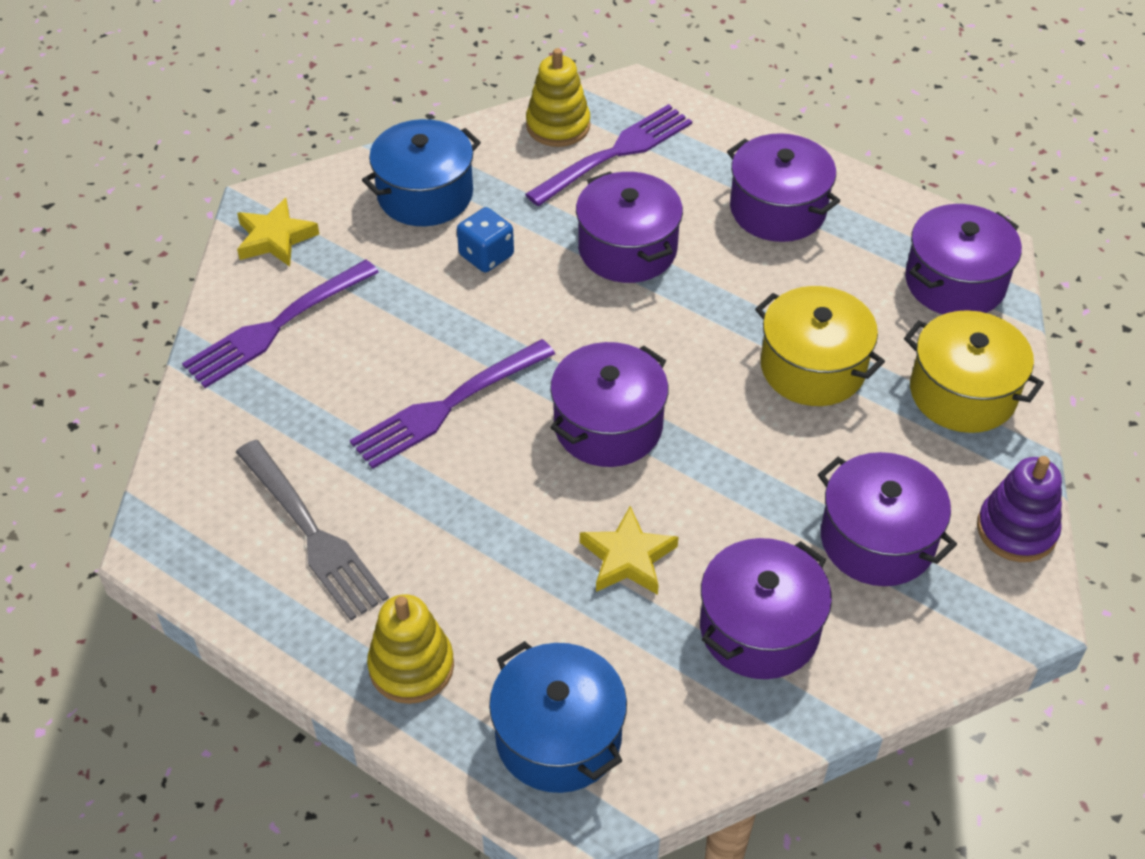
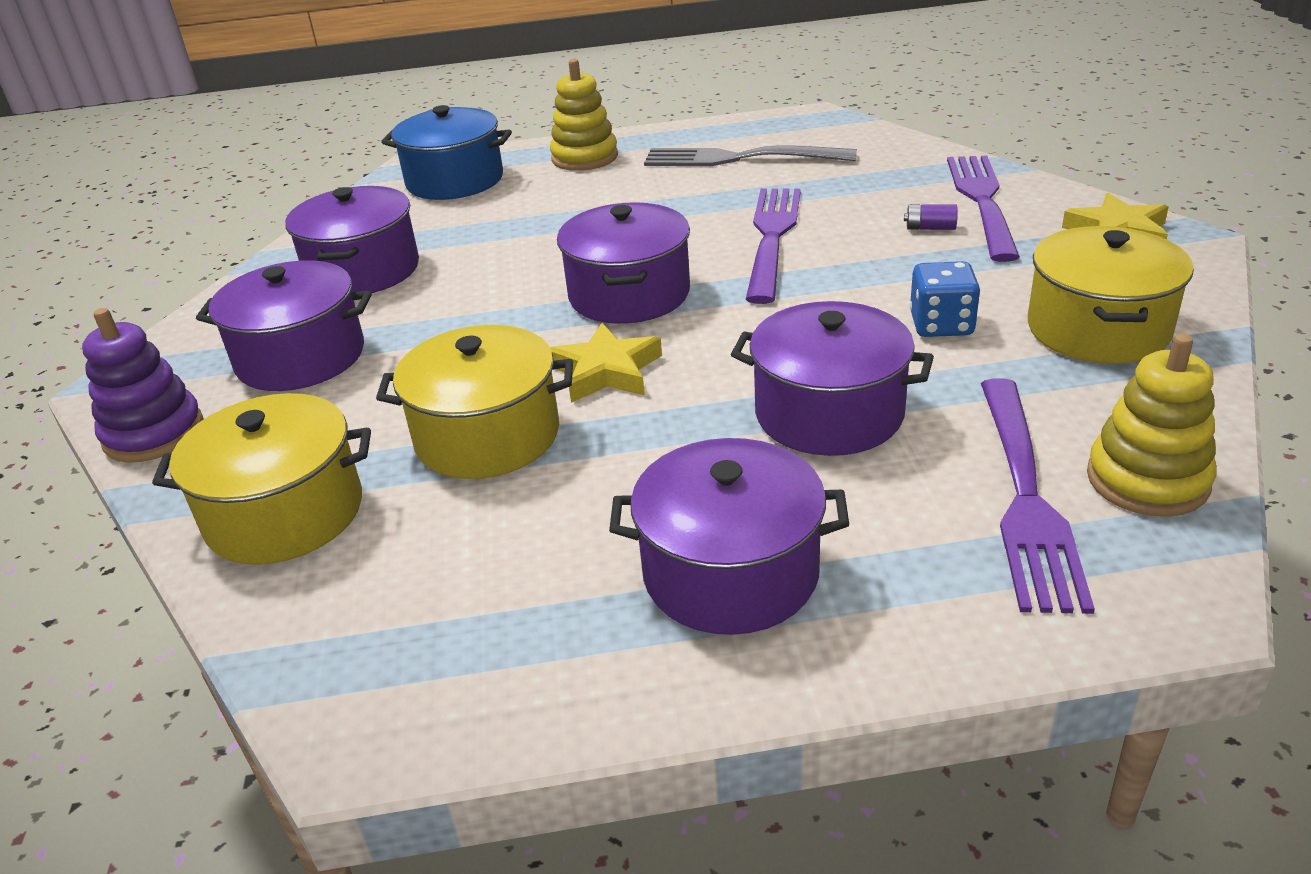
camera: 140 degrees right, 15 degrees down
blue pot [362,119,481,226] -> yellow pot [1028,226,1194,364]
yellow star [580,506,678,595] -> yellow star moved to [550,323,662,403]
purple pot [905,204,1022,314] -> none
none -> purple battery [904,204,958,230]

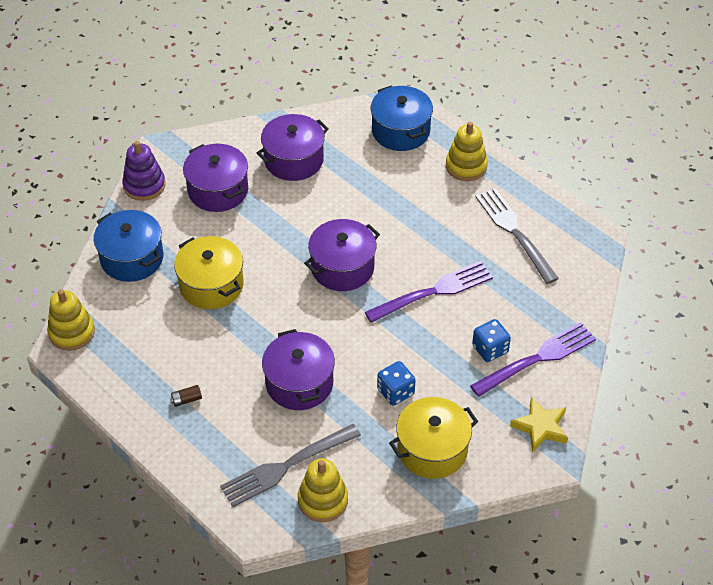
camera: 50 degrees right, 15 degrees up
yellow pot [152,393,371,565] -> blue pot [94,210,163,282]
yellow star [550,323,662,403] -> none
purple pot [609,438,849,635] -> brown battery [170,385,202,407]
purple battery [904,204,958,230] -> blue dice [472,319,511,362]
purple fork [981,378,1095,614] -> grey fork [220,424,361,507]
none -> yellow stacking toy [47,289,95,351]

